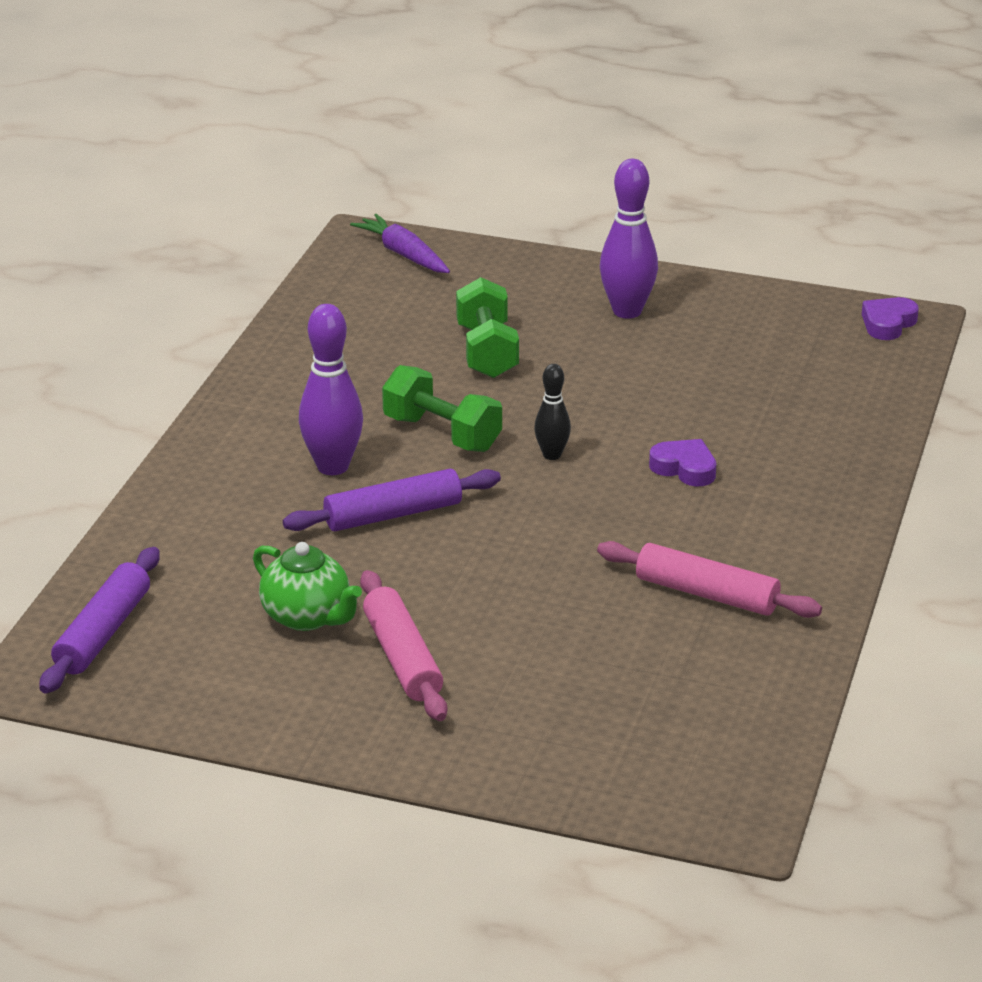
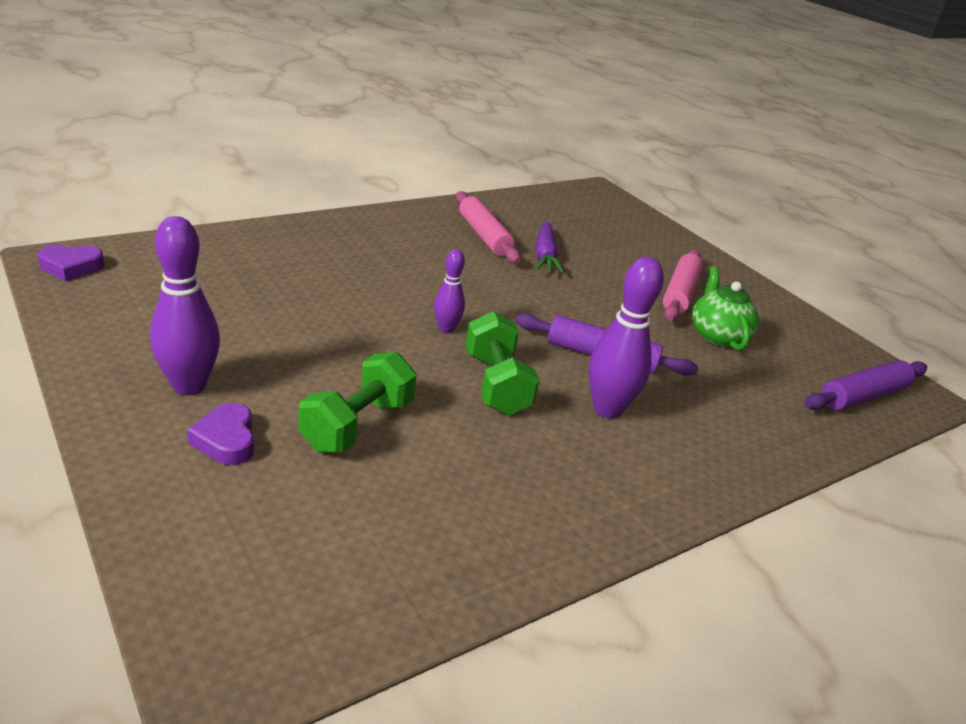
camera: 145 degrees left, 0 degrees up
purple carrot [350,214,450,273] -> purple carrot moved to [536,221,564,274]
black bowling pin [534,364,571,460] -> purple bowling pin [434,249,465,333]
purple heart [649,439,716,486] -> purple heart moved to [187,403,254,465]

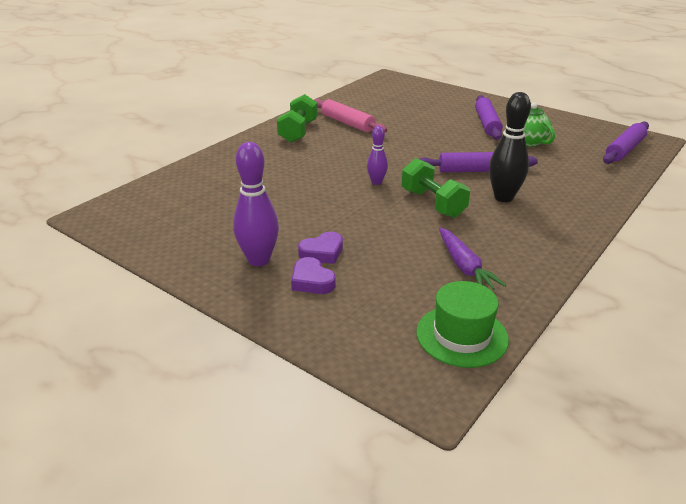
camera: 15 degrees left, 0 degrees up
purple heart [38,245,104,281] -> purple heart moved to [298,232,343,264]
green dumbbell [299,352,416,453] -> green dumbbell moved to [277,94,317,142]
purple carrot [536,221,564,274] -> purple carrot moved to [439,228,506,290]
purple bowling pin [589,257,664,419] -> black bowling pin [489,92,531,202]
pink rolling pin [663,249,703,321] -> purple rolling pin [475,95,503,140]
none -> green hat [416,281,509,368]

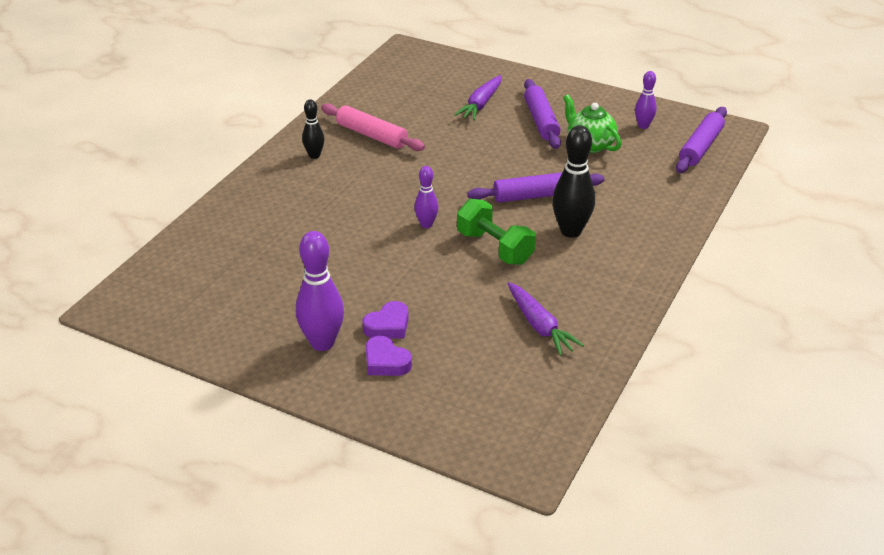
camera: 10 degrees left, 5 degrees up
green dumbbell [277,94,317,142] -> black bowling pin [302,99,324,159]
green hat [416,281,509,368] -> none
none -> purple carrot [454,75,501,120]
none -> purple bowling pin [635,71,657,129]

